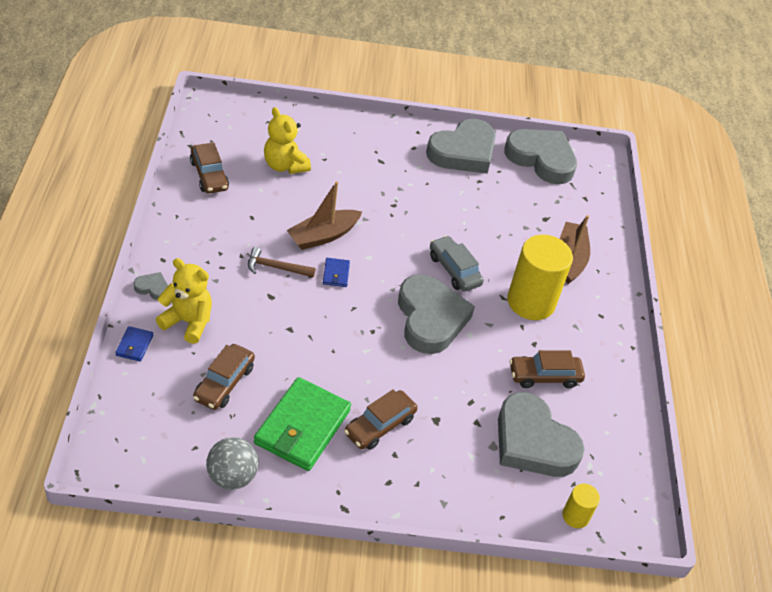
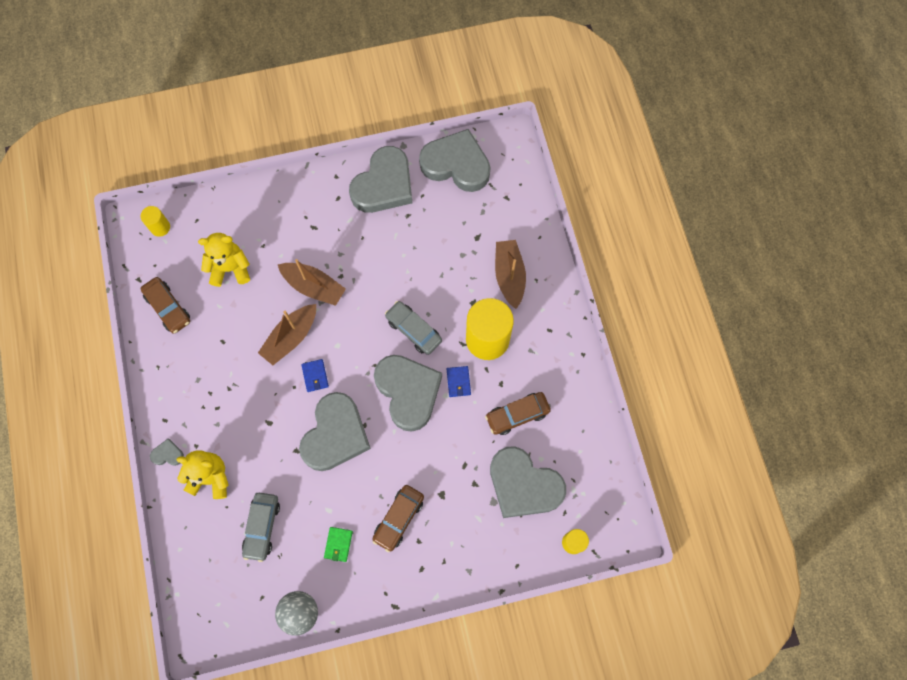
camera: 10 degrees left, 25 degrees up
blue wallet [115,326,153,362] -> blue wallet moved to [447,366,471,397]
brown car [193,344,255,410] -> grey car [242,493,280,562]
brown hammer [248,247,316,277] -> none
green wallet [254,377,351,471] -> green wallet [324,527,353,562], size x0.43
yellow teddy bear [264,107,311,174] -> yellow teddy bear turned 135 degrees clockwise [198,233,250,287]
none -> yellow cylinder [141,206,170,237]
none -> brown boat [278,259,346,306]
none -> grey heart [299,392,371,471]

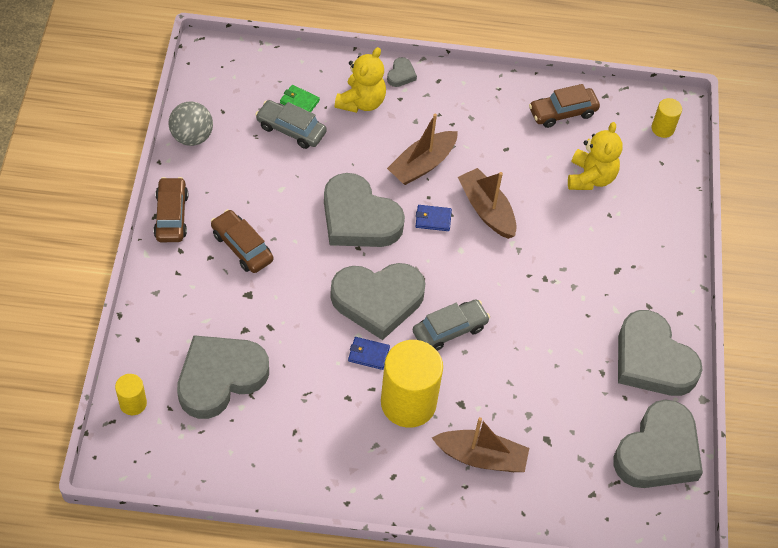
camera: 105 degrees right, 15 degrees down
brown boat [278,259,346,306] -> brown boat moved to [387,114,458,185]
green wallet [324,527,353,562] -> green wallet moved to [280,85,320,112]
brown car [485,392,551,435] -> brown car moved to [153,177,188,242]

